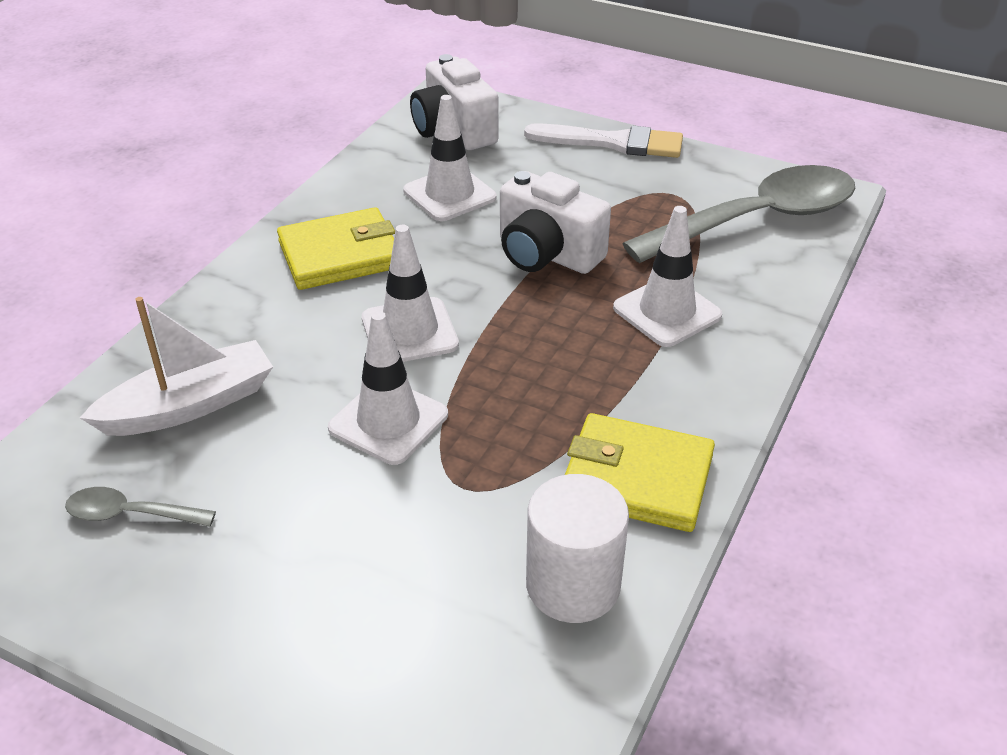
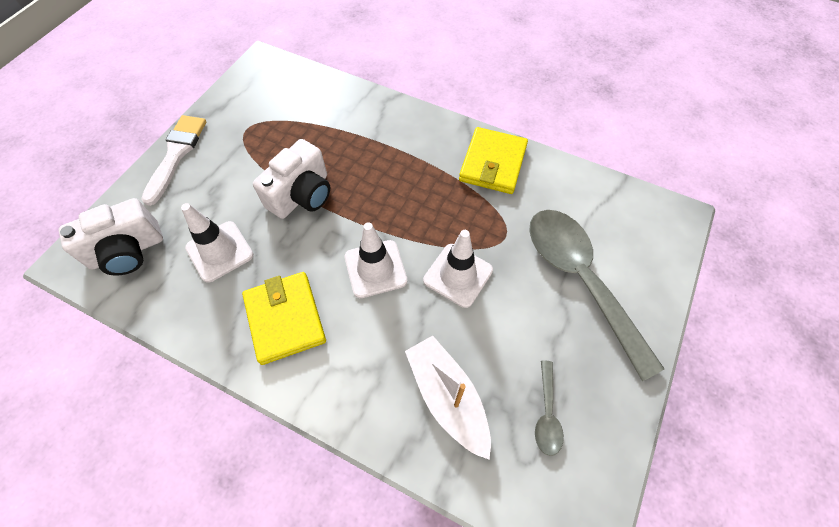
camera: 90 degrees left, 20 degrees up
white cylinder [526,474,629,623] -> none
white traffic cone [613,206,722,347] -> none
grey spoon [622,165,856,263] -> grey spoon moved to [529,210,664,381]

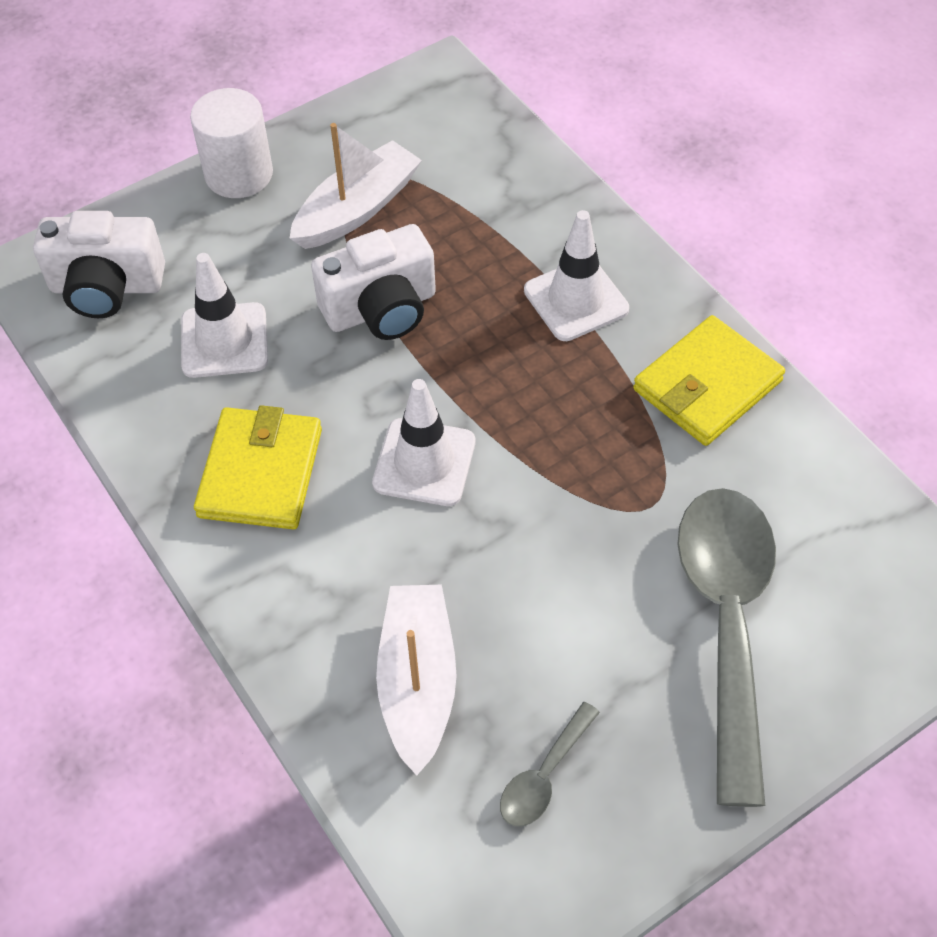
camera: 30 degrees right, 5 degrees down
white brush [141,115,206,206] -> white cylinder [190,88,273,198]
white traffic cone [423,230,493,308] -> white traffic cone moved to [524,210,629,341]
none -> white boat [290,123,422,249]

